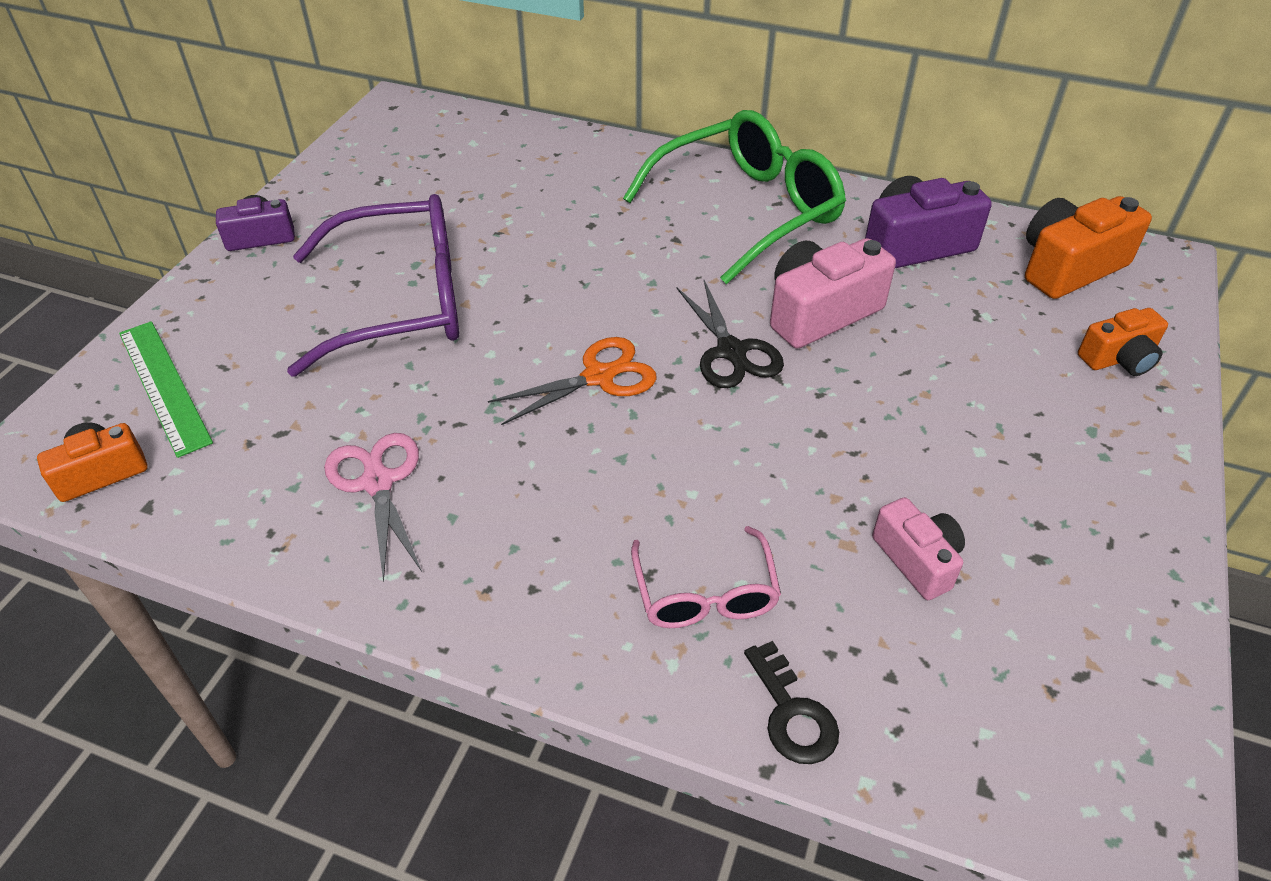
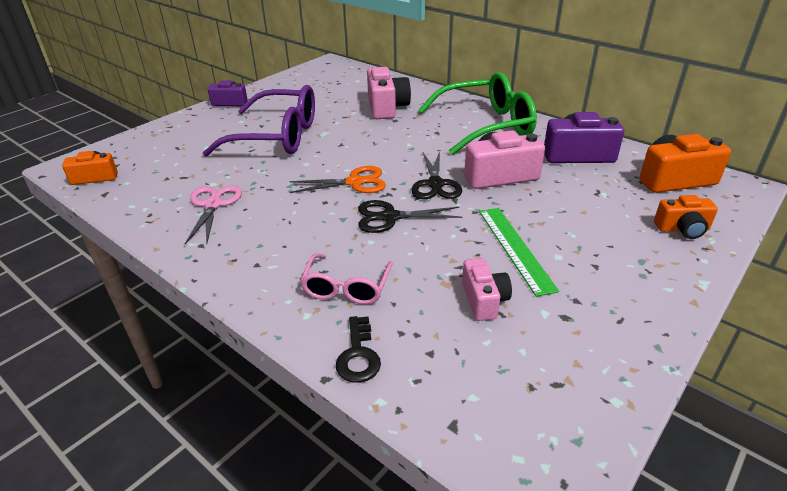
camera: 20 degrees right, 10 degrees down
green ruler [119,321,213,458] -> green ruler moved to [479,208,559,297]
none -> black scissors [358,200,462,233]
none -> pink camera [367,67,411,119]

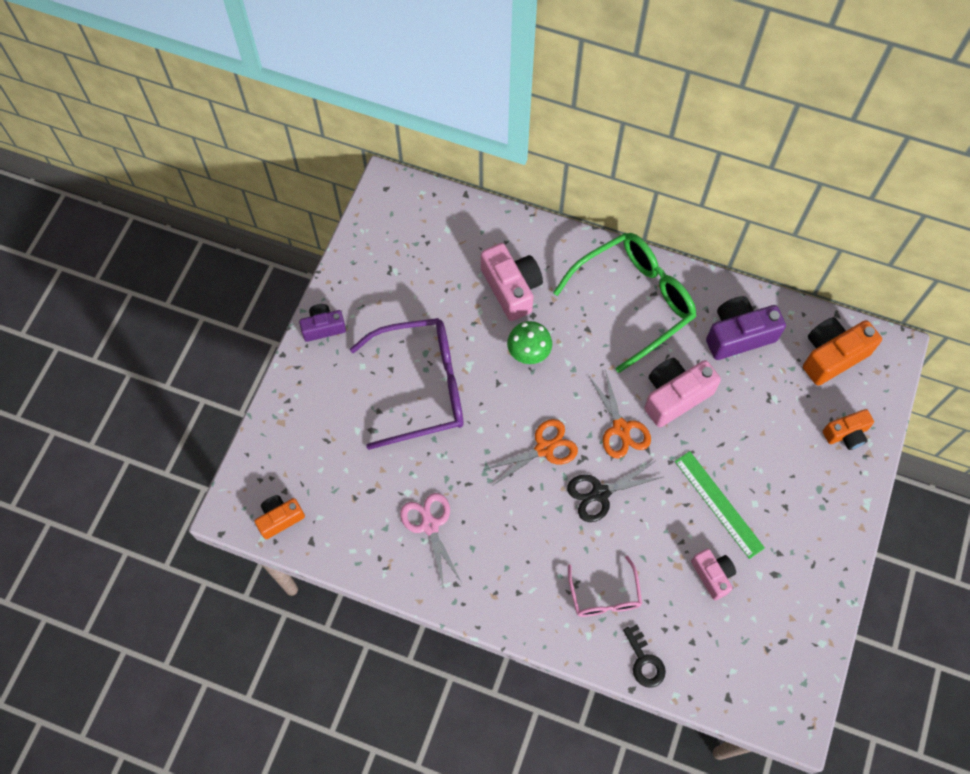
camera: 20 degrees left, 30 degrees up
black scissors [411,151,462,199] -> orange scissors [589,369,651,458]
none -> green mushroom [507,321,552,364]

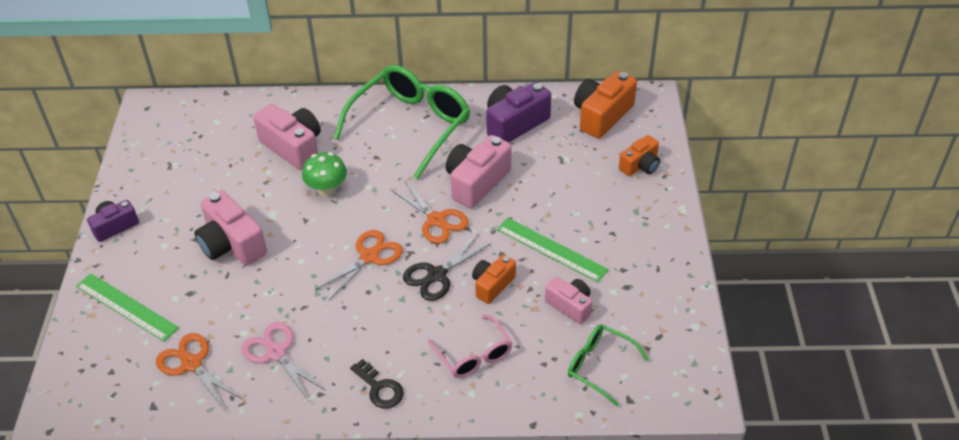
camera: 20 degrees left, 20 degrees down
orange camera [255,495,305,539] -> orange camera moved to [472,254,516,304]
purple glasses [350,318,463,450] -> pink camera [194,190,267,265]
black key [623,625,666,688] -> black key moved to [350,359,404,409]
none -> green ruler [76,273,179,342]
none -> orange scissors [156,333,243,412]
none -> green glasses [568,324,649,406]

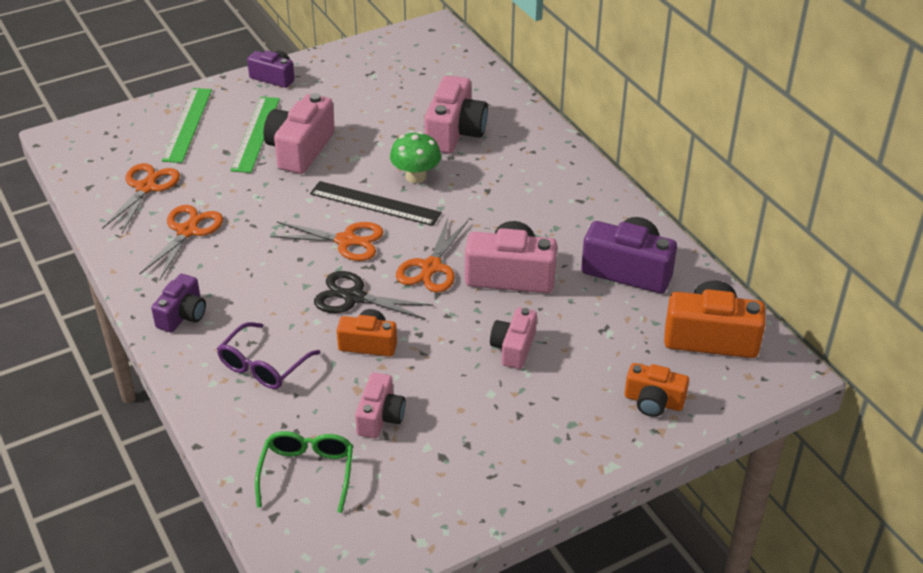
camera: 60 degrees right, 5 degrees down
pink scissors [241,322,326,401] -> orange scissors [139,205,223,280]
green glasses [334,65,470,179] -> none
black key [350,359,404,409] -> purple camera [151,274,206,332]
pink glasses [428,315,512,378] -> purple glasses [217,322,321,389]
green ruler [497,218,609,282] -> green ruler moved to [230,97,280,173]
none -> black ruler [310,181,442,226]
none -> pink camera [490,308,537,369]

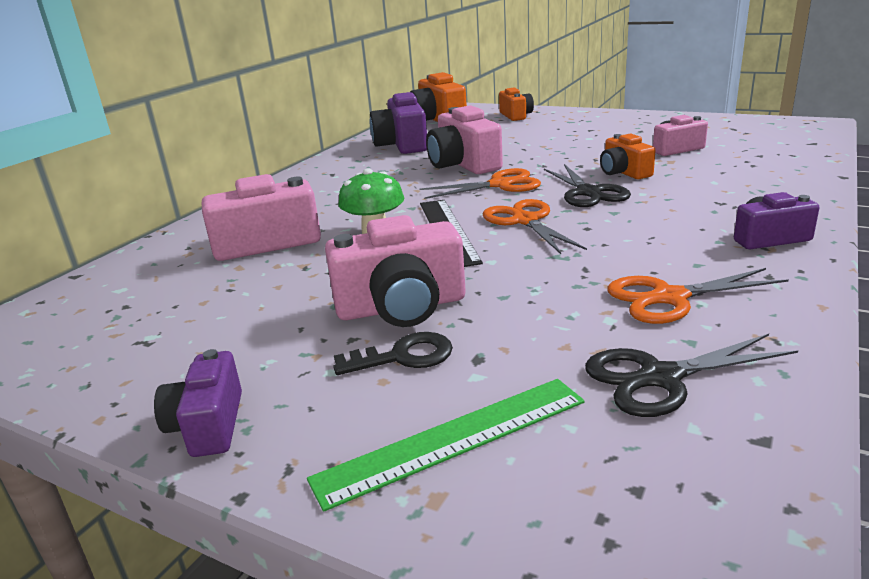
camera: 120 degrees left, 15 degrees down
orange scissors [102,163,180,233] -> black scissors [585,334,798,417]
purple glasses [217,322,321,389] -> none
green ruler [230,97,280,173] -> black key [333,332,453,375]
green glasses [255,431,353,513] -> none
pink camera [490,308,537,369] -> none

